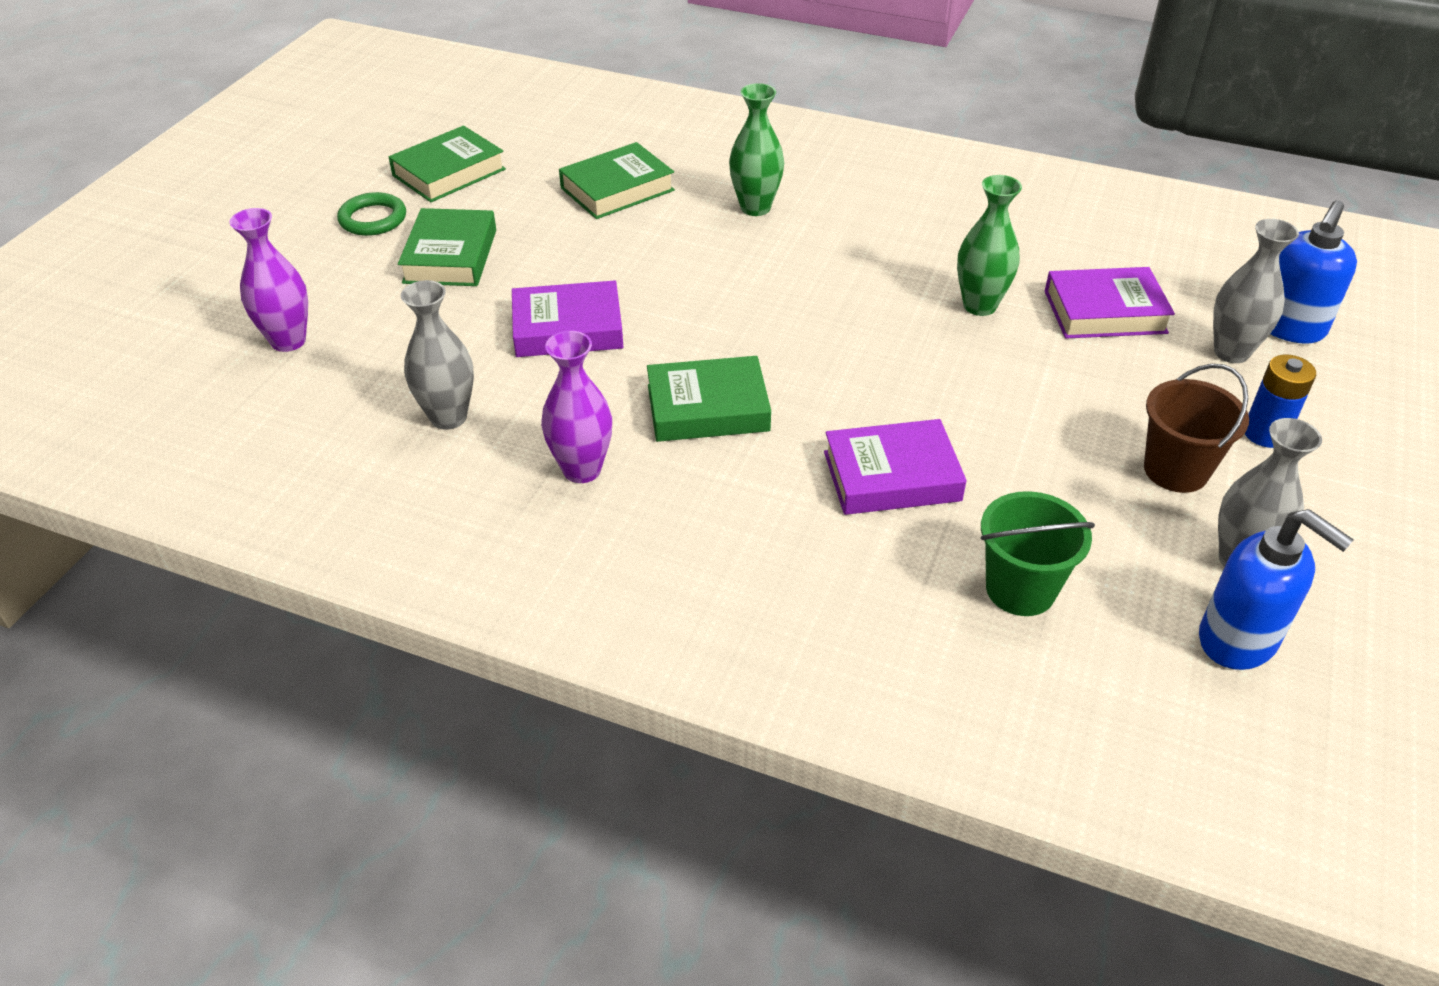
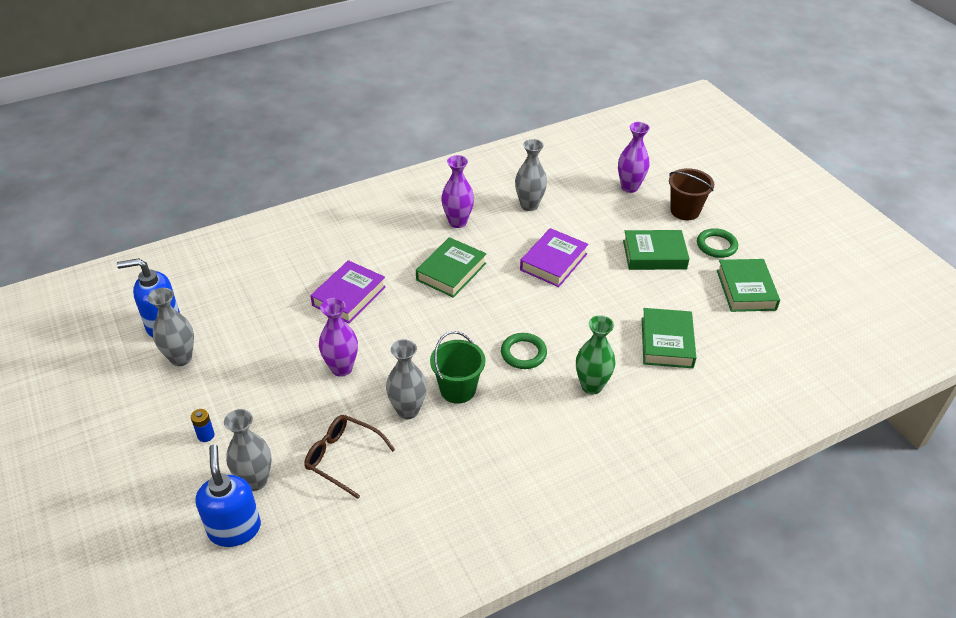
camera: 130 degrees right, 0 degrees up
green book [398,208,496,286] -> green book turned 45 degrees counterclockwise [623,230,690,270]
green vase [957,175,1022,316] -> grey vase [386,339,427,419]
green bucket [981,491,1095,616] -> green bucket moved to [430,331,485,404]
purple book [1045,267,1175,339] -> brown glasses [304,415,395,499]
brown bucket [1144,364,1249,493] -> brown bucket moved to [669,168,714,220]
blue battery [1245,355,1316,448] -> blue battery [191,409,215,442], size x0.63
none -> purple vase [319,298,358,377]
none -> green ring [501,333,547,369]

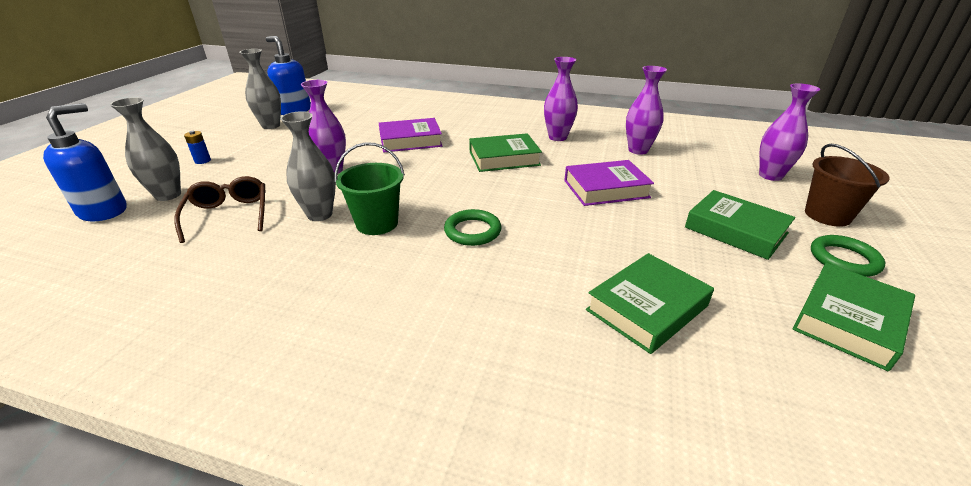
camera: 45 degrees right, 10 degrees down
grey vase [515,139,547,211] -> purple vase [626,66,667,155]
green vase [576,315,616,394] -> none

